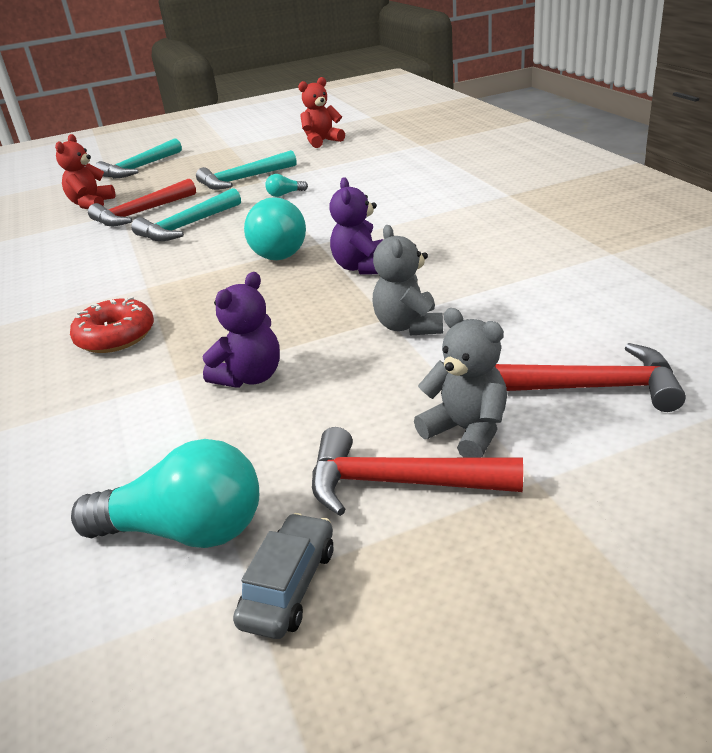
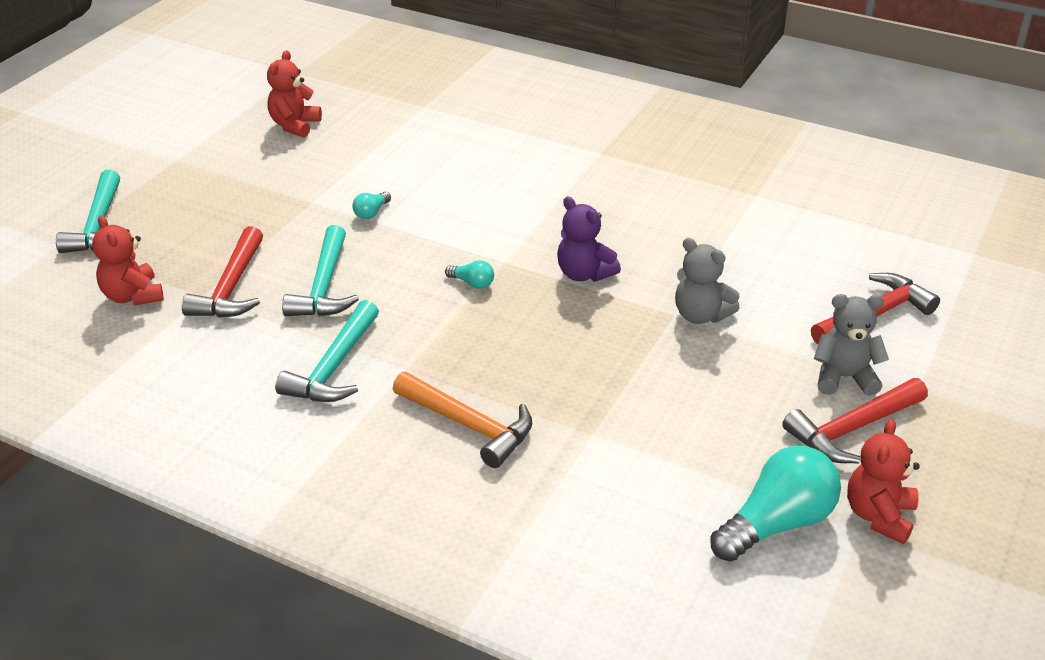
camera: 45 degrees left, 5 degrees up
red donut [70,297,154,353] -> orange hammer [393,372,532,468]
turquoise hammer [196,150,297,190] -> turquoise hammer moved to [275,300,379,402]
purple teddy bear [203,272,280,388] -> none
grey car [233,513,333,639] -> red teddy bear [847,419,920,544]
turquoise light bulb [244,197,306,260] -> turquoise light bulb [445,260,494,289], size x0.44

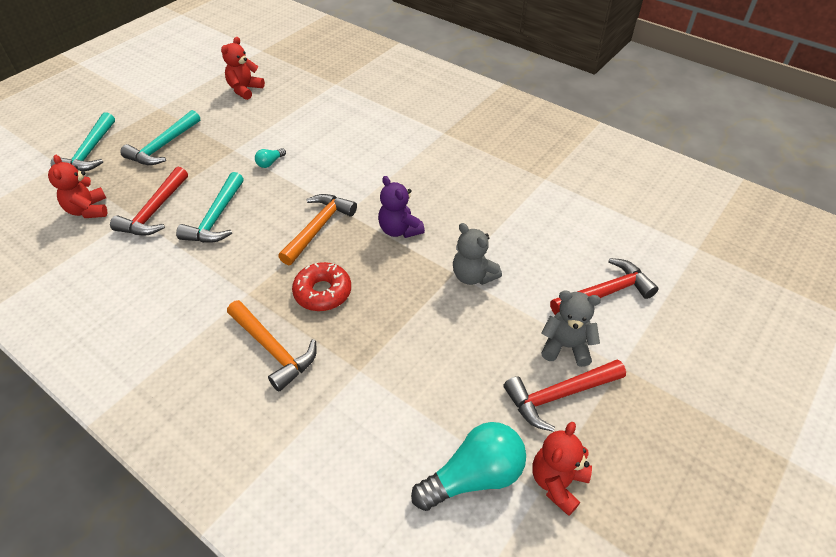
camera: 10 degrees right, 10 degrees up
turquoise hammer [275,300,379,402] -> turquoise hammer moved to [120,110,200,165]
turquoise light bulb [445,260,494,289] -> orange hammer [278,194,357,265]
none -> red donut [292,262,351,311]

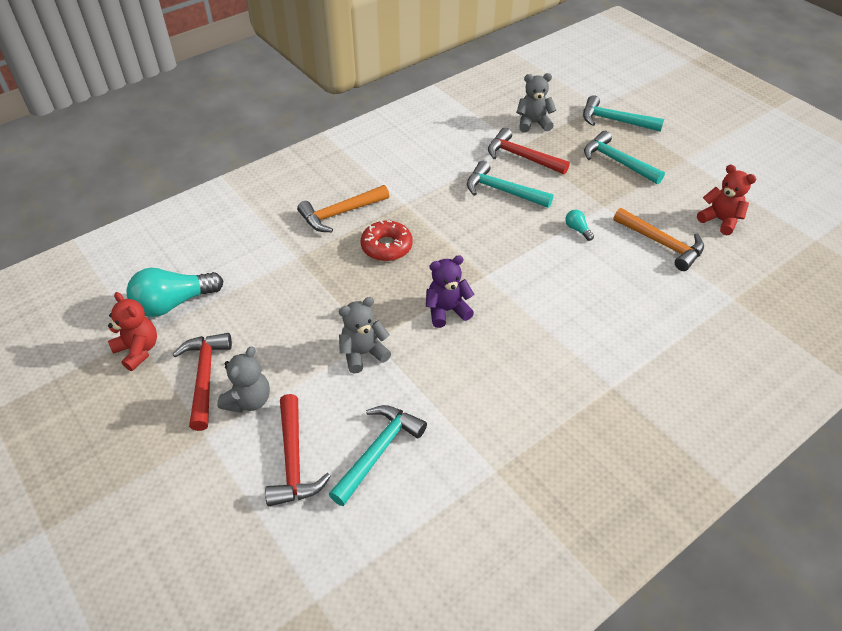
camera: 105 degrees right, 0 degrees up
red teddy bear [48,155,107,218] -> grey teddy bear [517,73,556,133]
orange hammer [278,194,357,265] -> orange hammer moved to [613,208,704,271]
turquoise light bulb [411,422,526,511] -> turquoise light bulb turned 75 degrees clockwise [126,268,223,317]
none -> turquoise hammer [329,405,427,506]

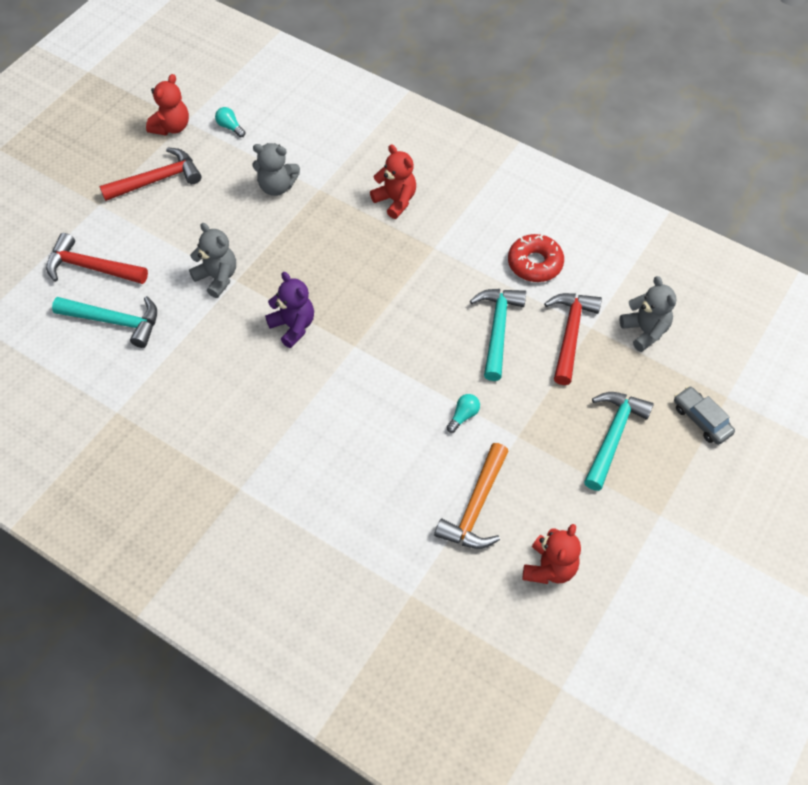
camera: 70 degrees right, 10 degrees up
turquoise light bulb [126,268,223,317] -> turquoise light bulb [215,107,246,137], size x0.44
grey teddy bear [217,346,270,413] -> grey teddy bear moved to [252,143,300,196]
red hammer [265,394,331,506] -> red hammer turned 45 degrees clockwise [46,233,148,284]
orange hammer [297,185,389,232] -> red teddy bear [370,145,416,219]
red donut [361,220,413,261] -> red donut moved to [508,234,564,282]
turquoise hammer [583,95,664,132] -> grey car [674,386,735,445]

